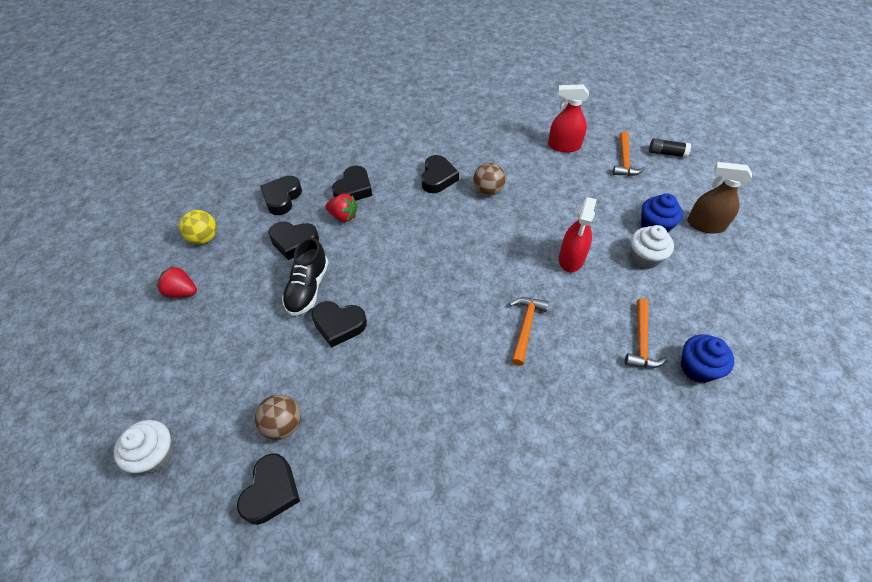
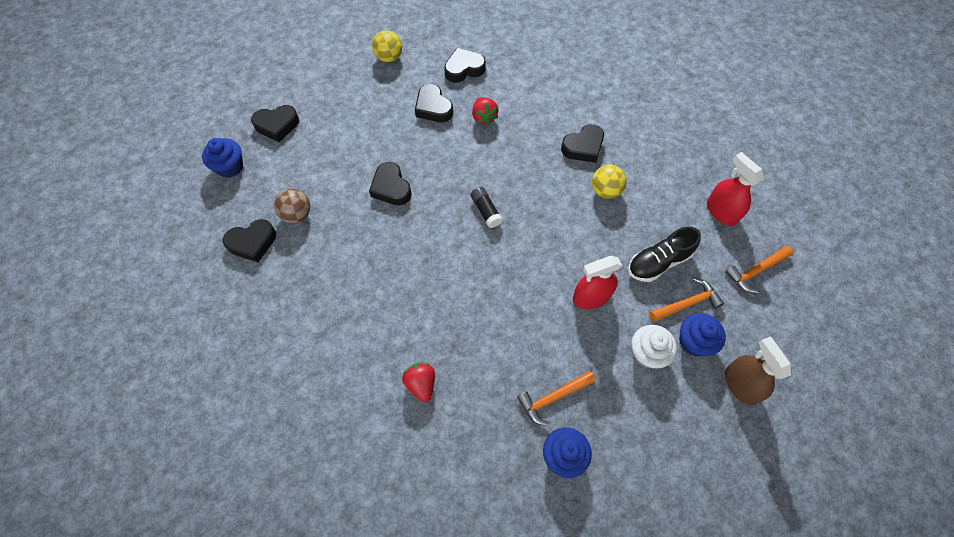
camera: 50 degrees right, 10 degrees up
white cupcake [114,420,174,473] -> blue cupcake [202,138,243,178]
red strawberry [156,266,197,298] -> red strawberry moved to [402,363,435,402]
black shoe [282,237,329,316] -> black shoe moved to [628,227,701,282]
black heart [332,165,372,201] -> black heart moved to [251,105,299,142]
brown ball [473,163,506,196] -> yellow ball [592,165,626,199]
orange hammer [509,297,549,366] -> orange hammer moved to [649,278,724,322]
black glue stick [649,138,691,158] -> black glue stick moved to [470,187,503,228]

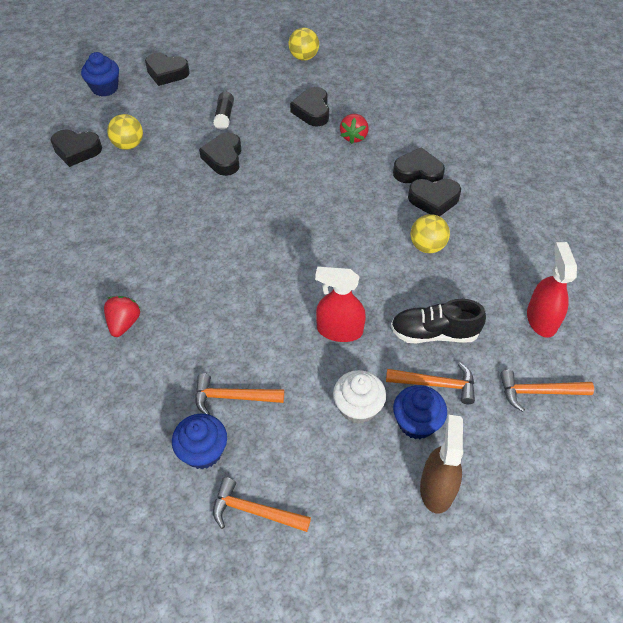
camera: 30 degrees right, 10 degrees down
brown ball [274,189,310,223] -> yellow ball [107,114,143,150]
black heart [444,48,486,83] -> black heart moved to [393,147,445,183]
black glue stick [470,187,503,228] -> black glue stick moved to [213,92,234,130]
none -> orange hammer [213,477,311,532]

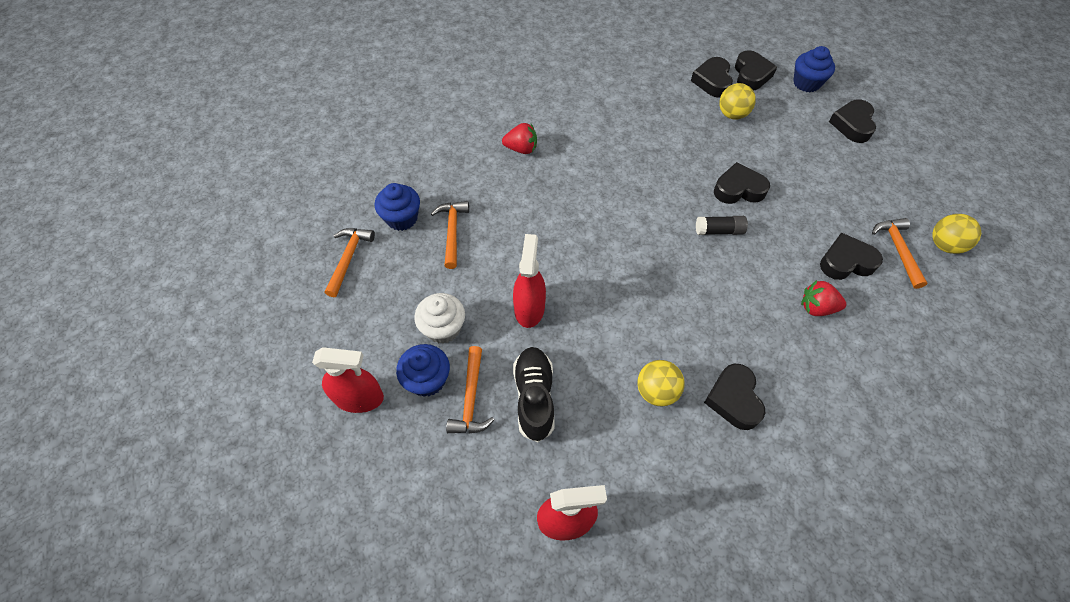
camera: 85 degrees right, 5 degrees up
black glue stick [213,92,234,130] -> black glue stick moved to [696,216,748,235]
black heart [393,147,445,183] -> black heart moved to [735,50,777,90]
brown spray bottle [420,415,463,514] -> red spray bottle [312,347,384,413]
orange hammer [500,370,594,412] -> orange hammer moved to [872,218,927,289]

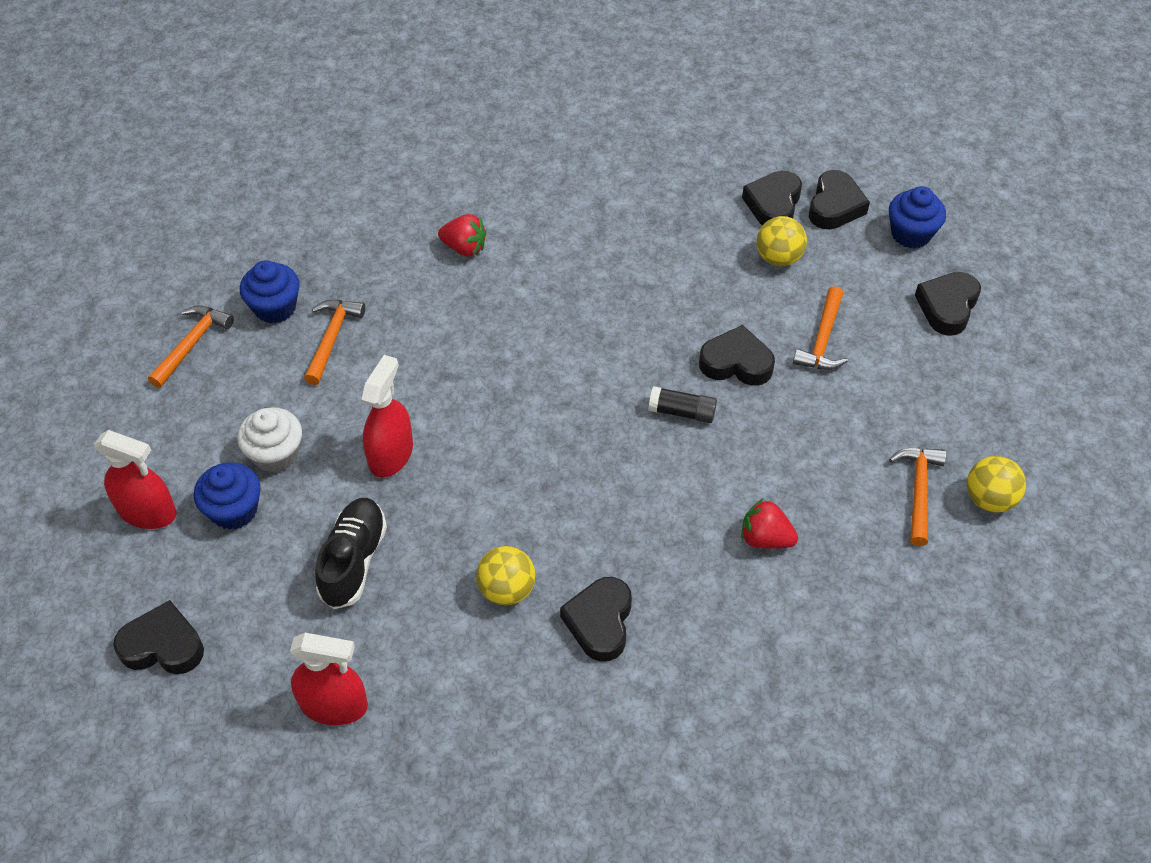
camera: 15 degrees right, 5 degrees down
orange hammer [446,346,494,434] -> orange hammer moved to [793,286,848,370]
black heart [820,232,883,280] -> black heart moved to [113,600,204,674]

